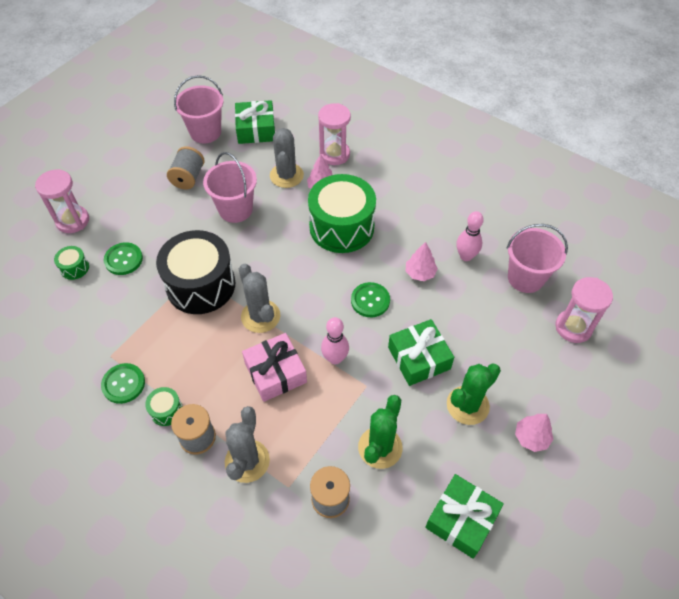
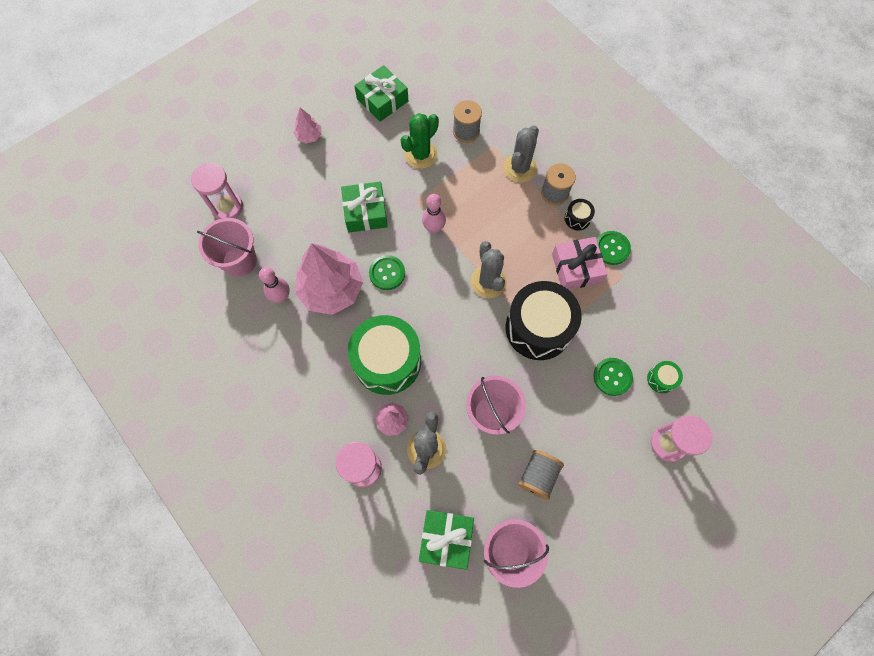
camera: 165 degrees left, 15 degrees up
green drum [145,387,183,426] -> black drum [565,199,595,231]
pink gift [242,333,307,402] -> pink gift moved to [552,237,607,290]
pink tree [406,242,438,281] -> pink tree [295,243,363,315], size x2.16
green cactus [447,363,501,425] -> none

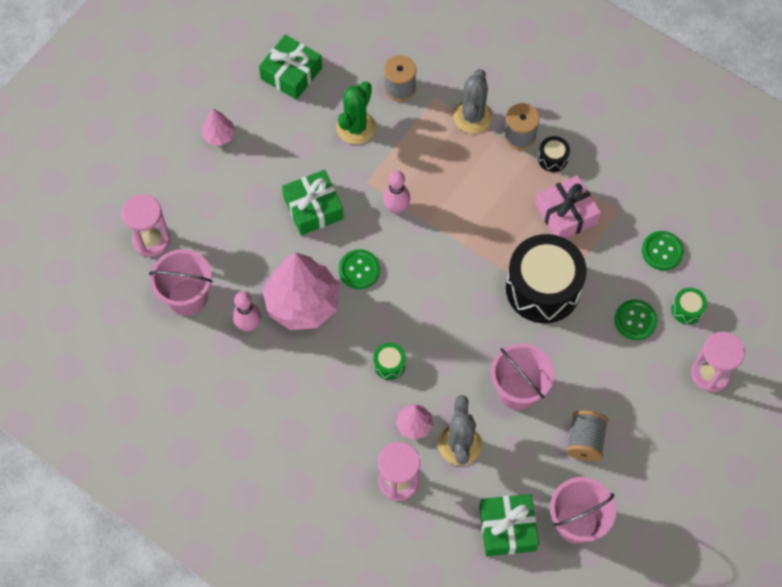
camera: 15 degrees left, 5 degrees down
green drum [348,315,421,395] -> green drum [373,343,406,380], size x0.42
grey cactus [471,241,507,298] -> none
green button [597,231,631,265] -> green button moved to [642,231,684,270]

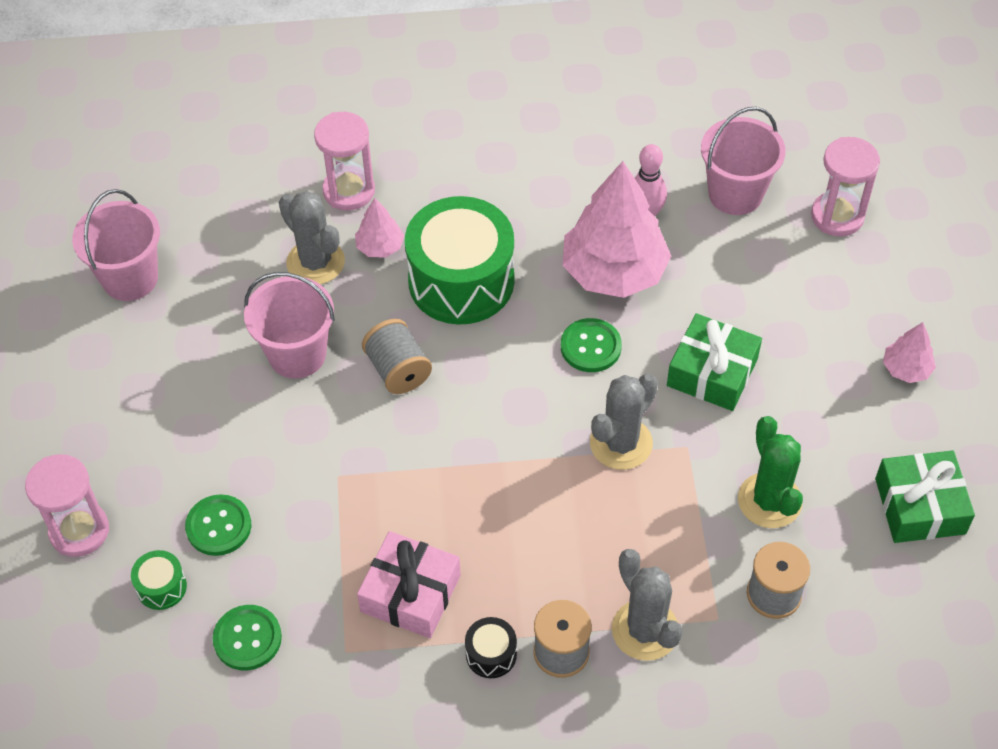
camera: 140 degrees right, 10 degrees down
green drum [373,343,406,380] -> green drum [405,196,514,324], size x2.40
pink bowling pin [383,171,410,214] -> grey cactus [590,374,658,470]
green gift [479,494,539,556] -> none
black drum [506,234,587,323] -> none
grey spool [566,410,608,461] -> grey spool moved to [362,319,432,394]

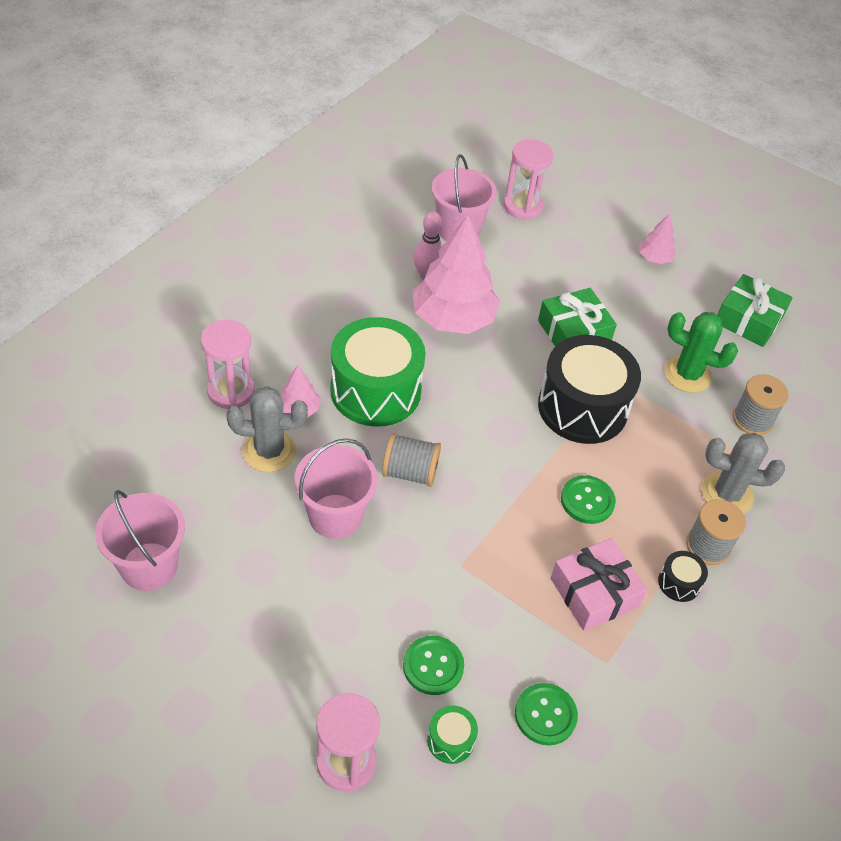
camera: 55 degrees left, 5 degrees down
green button [561,318,622,372] -> green button moved to [561,475,616,524]
grey cactus [590,374,658,470] -> black drum [538,335,641,444]

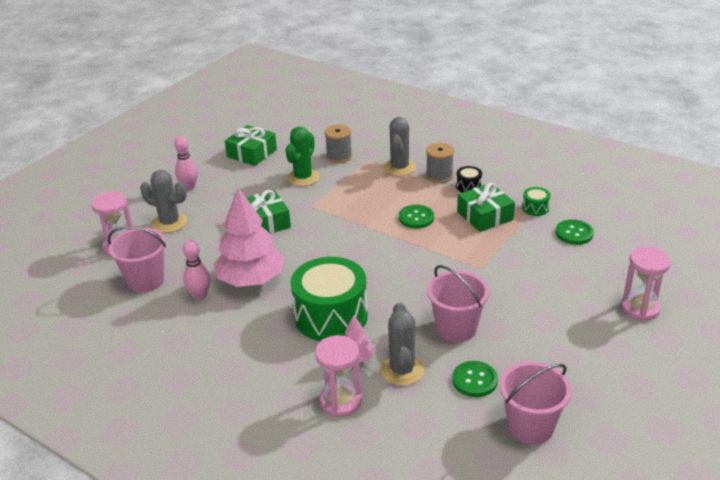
camera: 85 degrees left, 15 degrees down
grey spool [382,433,441,487] -> none
green button [403,636,464,695] -> green button moved to [452,361,498,397]
green drum [427,705,478,764] -> green drum moved to [522,187,550,216]
black drum [538,335,641,444] -> none
pink gift [550,538,647,631] -> green gift [457,183,515,232]
pink tree [639,213,676,264] -> pink bowling pin [175,136,198,190]
none -> grey cactus [140,170,187,233]

